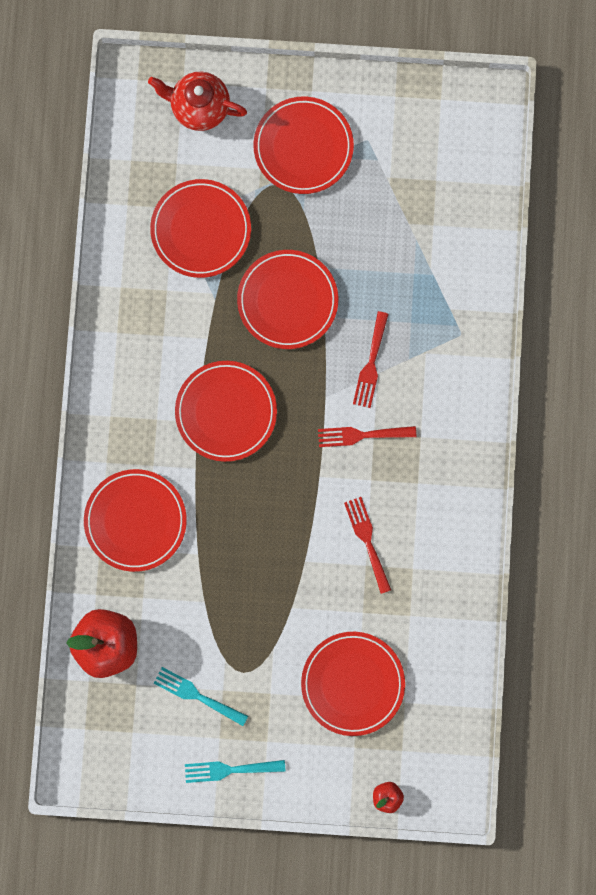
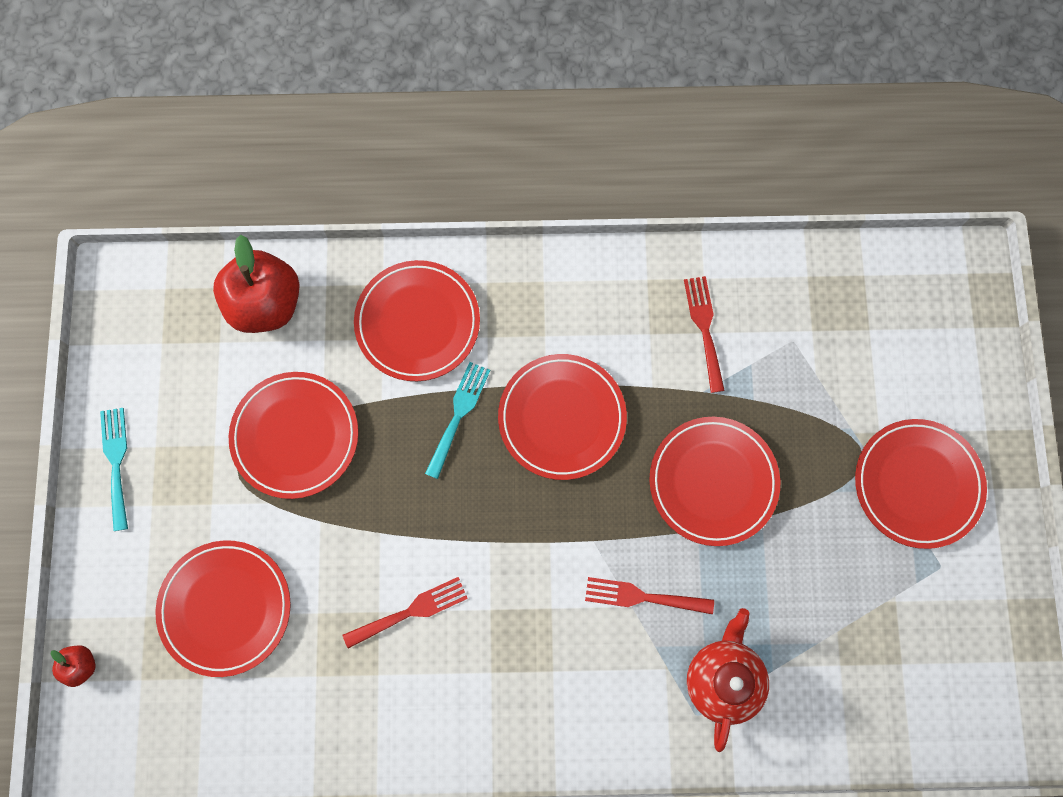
camera: 85 degrees right, 5 degrees down
red teapot [148,72,247,131] -> red teapot moved to [687,608,769,752]
red plate [150,179,251,278] -> red plate moved to [229,372,358,499]
turquoise fork [154,667,248,726] -> turquoise fork moved to [425,362,490,479]
red fork [318,426,416,447] -> red fork moved to [684,276,725,393]

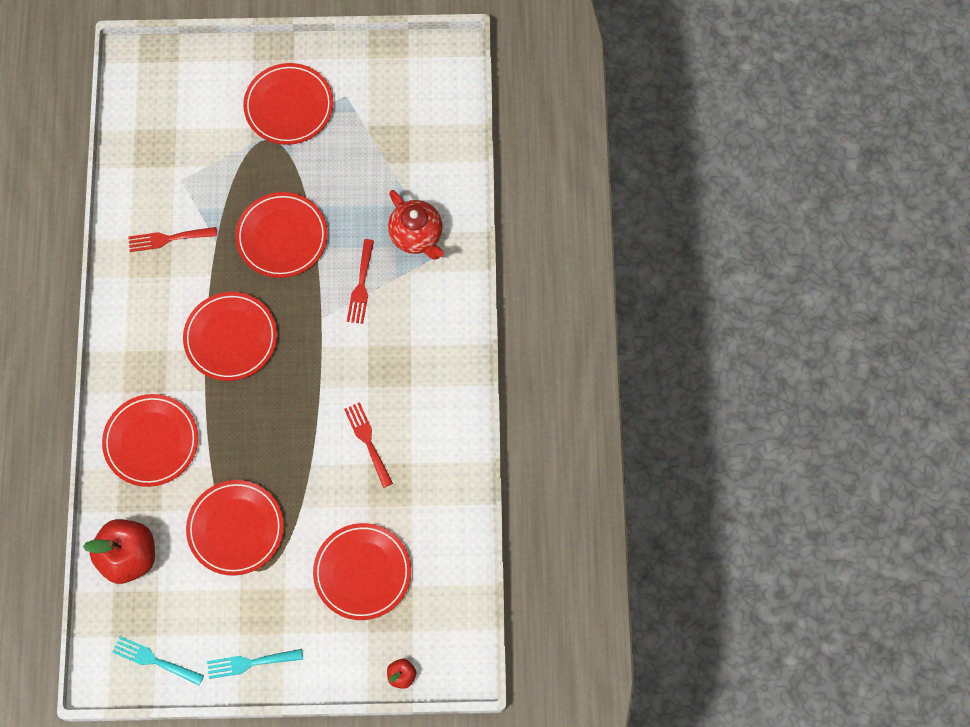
camera: 90 degrees left, 5 degrees down
turquoise fork [425,362,490,479] -> turquoise fork moved to [112,636,204,686]
red teapot [687,608,769,752] -> red teapot turned 135 degrees counterclockwise [388,190,444,260]

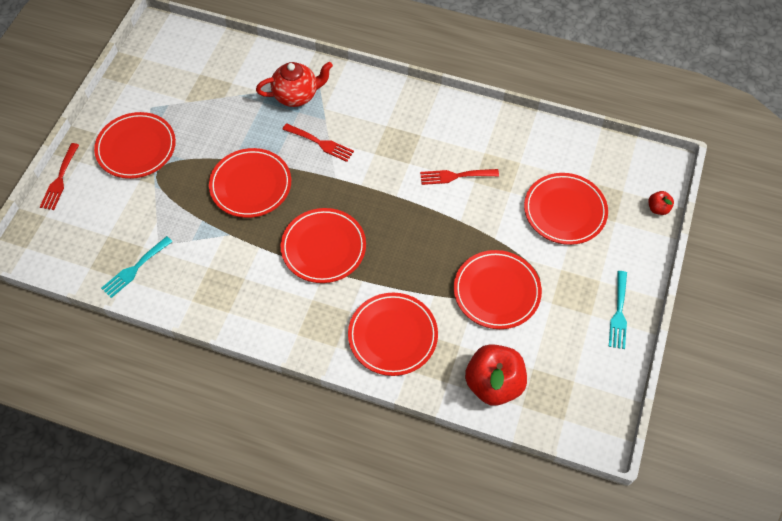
camera: 70 degrees left, 10 degrees down
turquoise fork [112,636,204,686] -> turquoise fork moved to [101,236,173,298]
red fork [128,227,217,252] -> red fork moved to [40,143,79,210]

